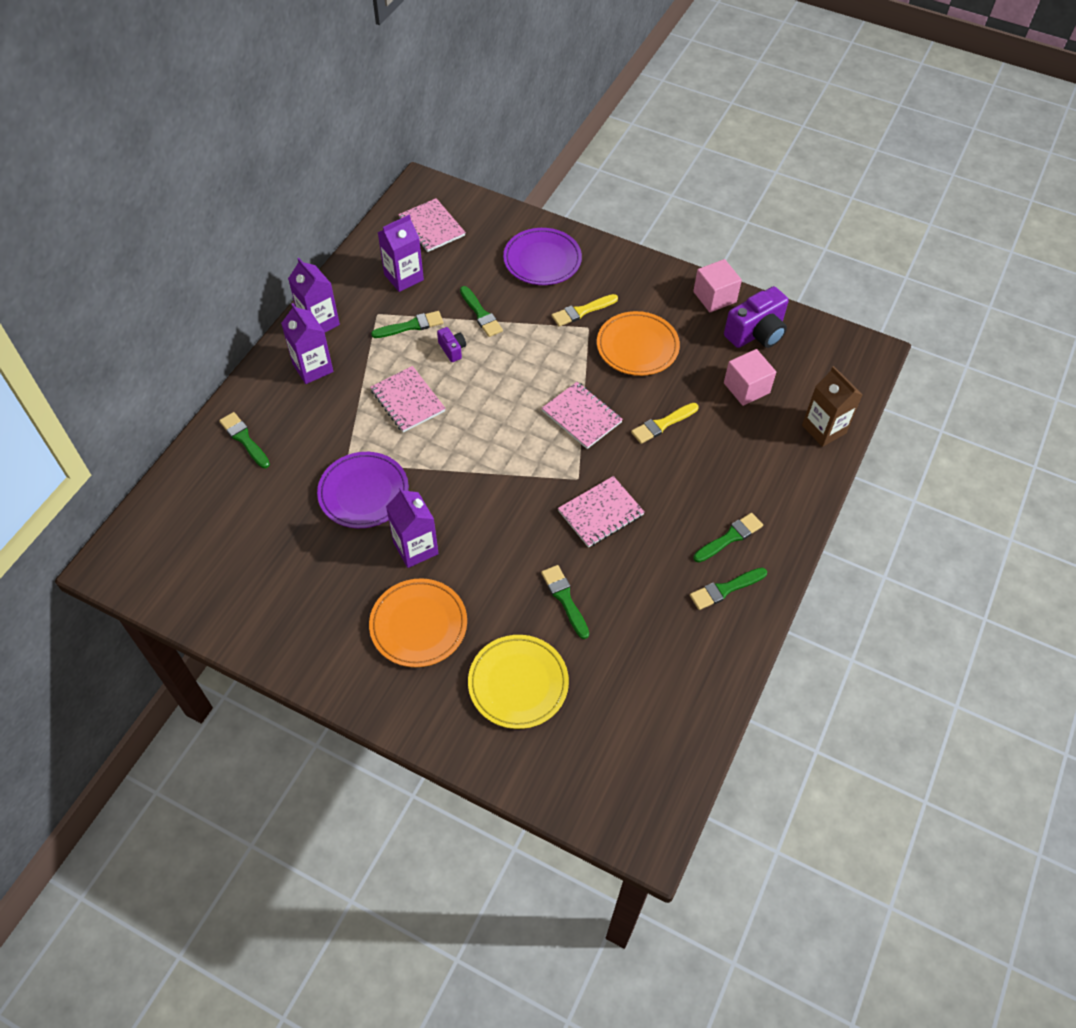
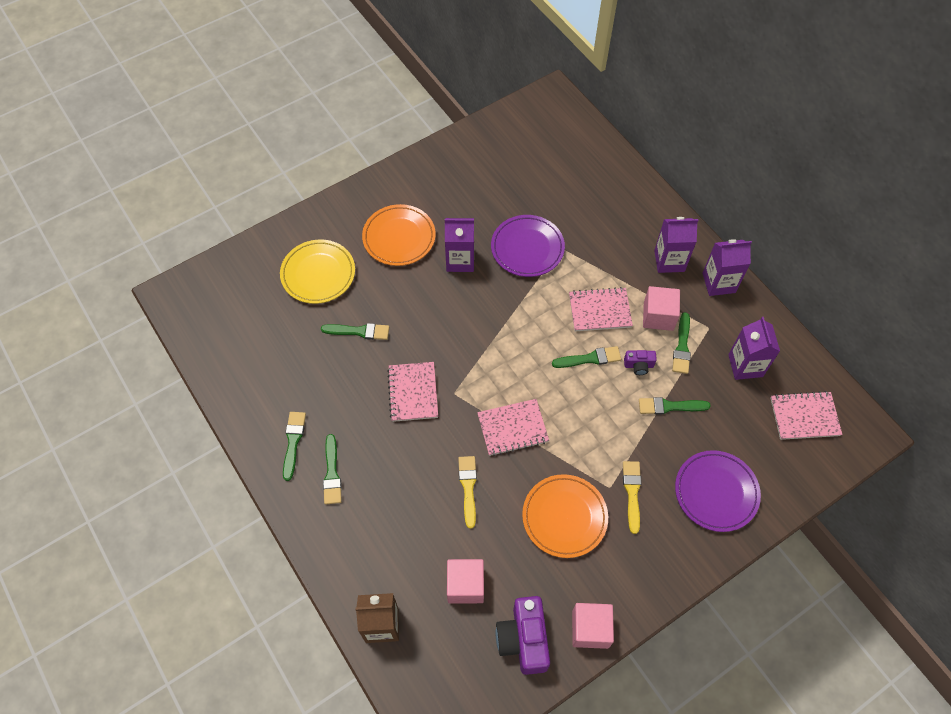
camera: 120 degrees right, 5 degrees up
green brush [219,412,270,468] -> green brush moved to [552,346,621,368]
none -> pink cube [643,286,680,331]

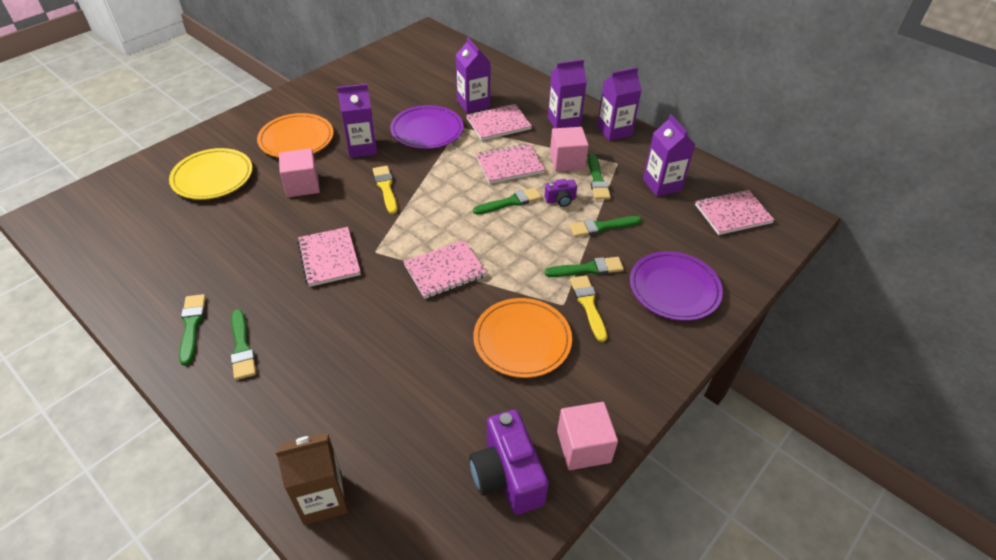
camera: 15 degrees left, 15 degrees down
green brush [321,323,389,340] -> green brush moved to [545,257,624,277]
pink cube [447,559,484,604] -> pink cube moved to [279,148,320,197]
yellow brush [458,456,477,529] -> yellow brush moved to [373,166,397,214]
none -> purple carton [456,37,491,113]
none -> pink notebook [466,104,532,141]

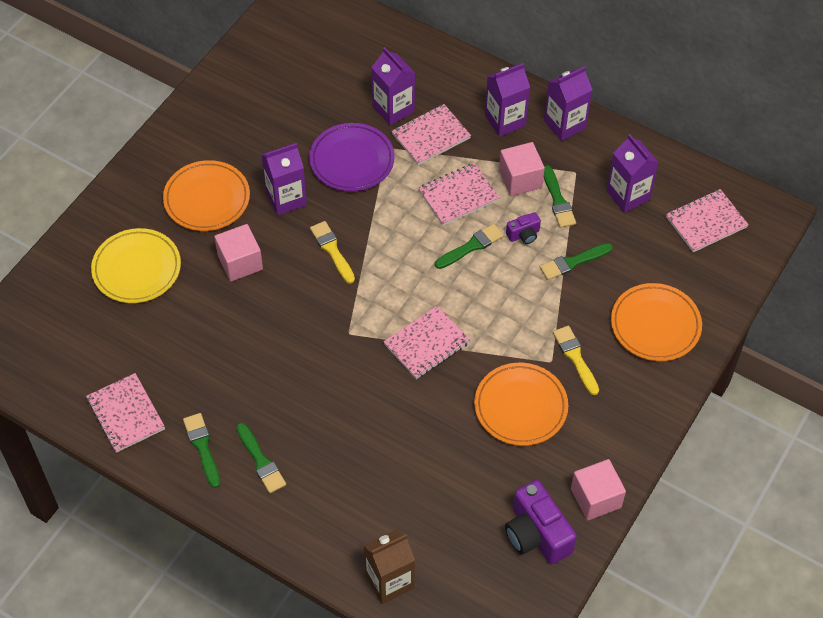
camera: 10 degrees left, 10 degrees up
pink notebook [297,227,361,287] -> pink notebook moved to [86,373,165,453]
green brush [545,257,624,277] -> none
purple plate [630,251,723,321] -> orange plate [611,283,702,361]

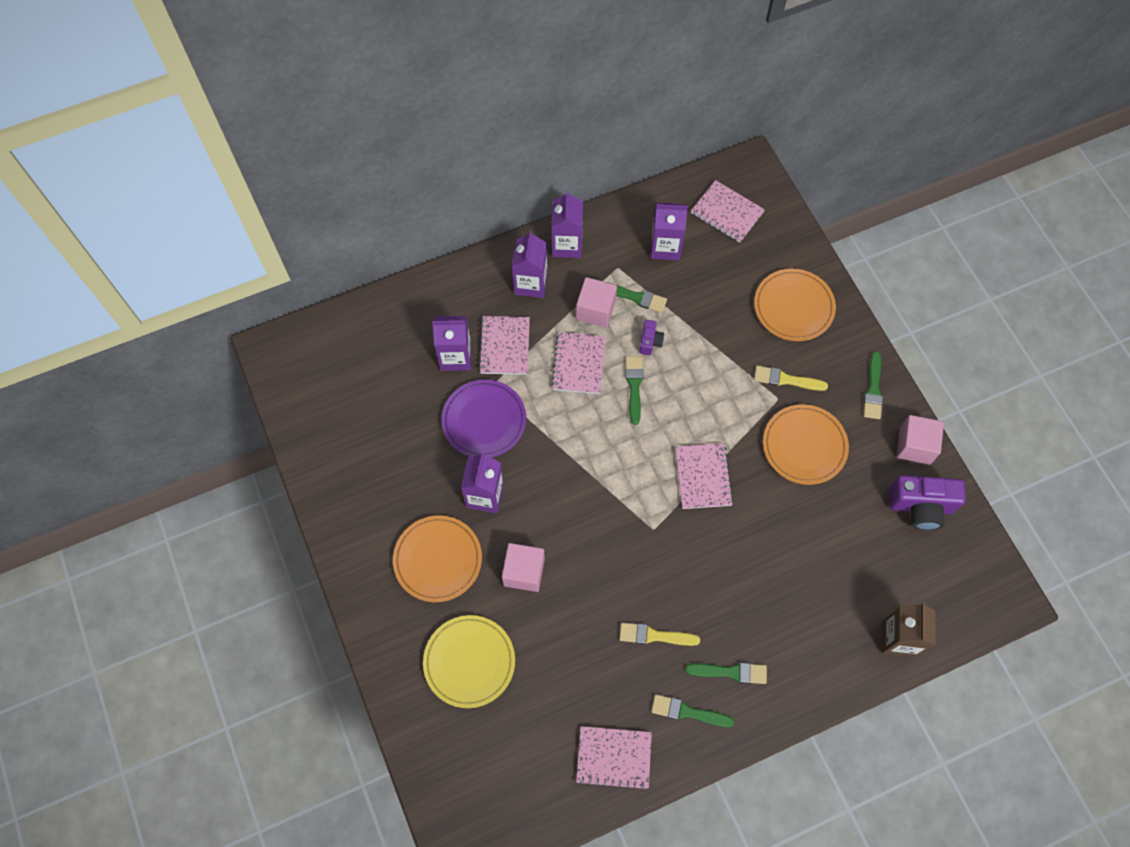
camera: 55 degrees left, 10 degrees up
yellow brush [310,221,355,284] -> yellow brush moved to [619,622,700,646]
green brush [540,243,613,280] -> green brush moved to [863,351,883,419]
pink notebook [666,189,749,252] -> pink notebook turned 60 degrees counterclockwise [691,180,765,243]

